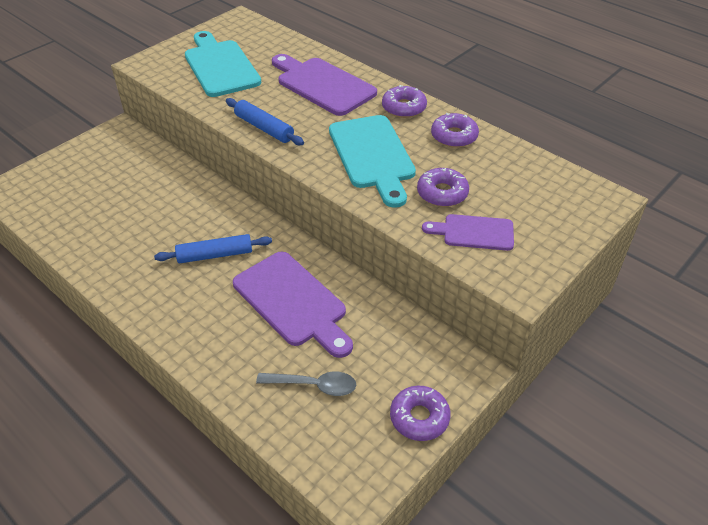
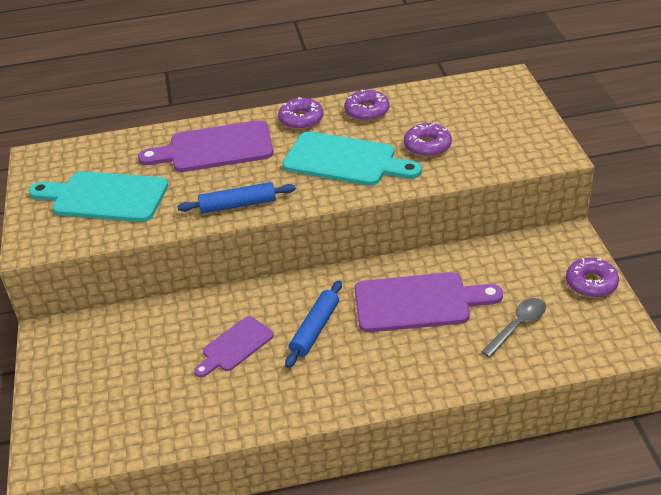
camera: 50 degrees left, 5 degrees down
purple cutting board [422,214,514,251] -> purple cutting board moved to [194,316,274,377]

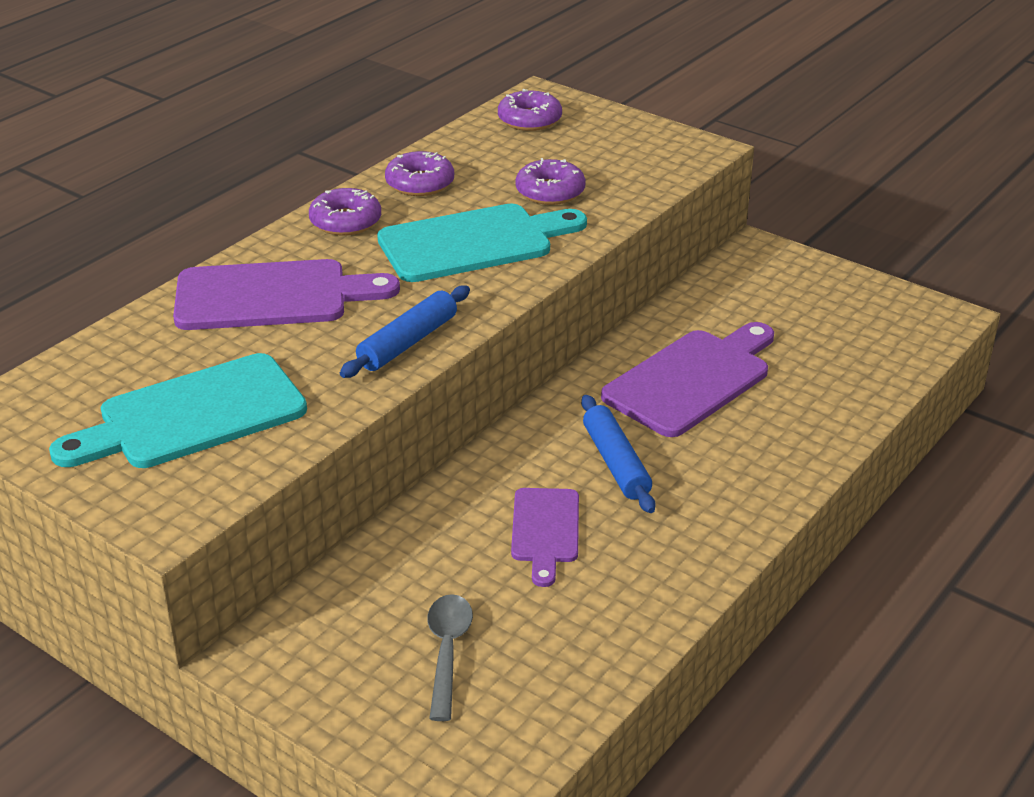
camera: 45 degrees left, 5 degrees down
purple cutting board [138,120,273,172] -> purple cutting board turned 135 degrees counterclockwise [173,259,400,330]
grey spoon [481,298,546,358] -> grey spoon moved to [427,594,473,721]
purple donut [566,258,619,298] -> purple donut moved to [498,89,562,131]

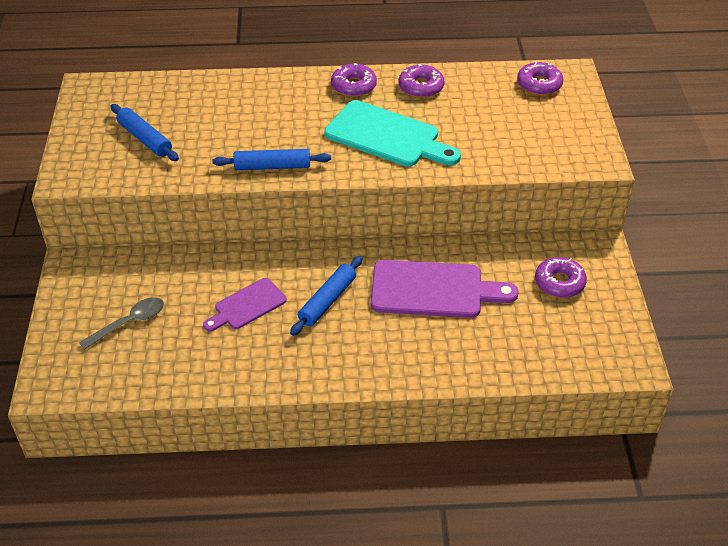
camera: 50 degrees right, 10 degrees up
turquoise cutting board [49,353,307,468] -> blue rolling pin [111,104,179,161]
purple cutting board [173,259,400,330] -> none
purple donut [515,158,586,205] -> purple donut moved to [535,257,587,298]

